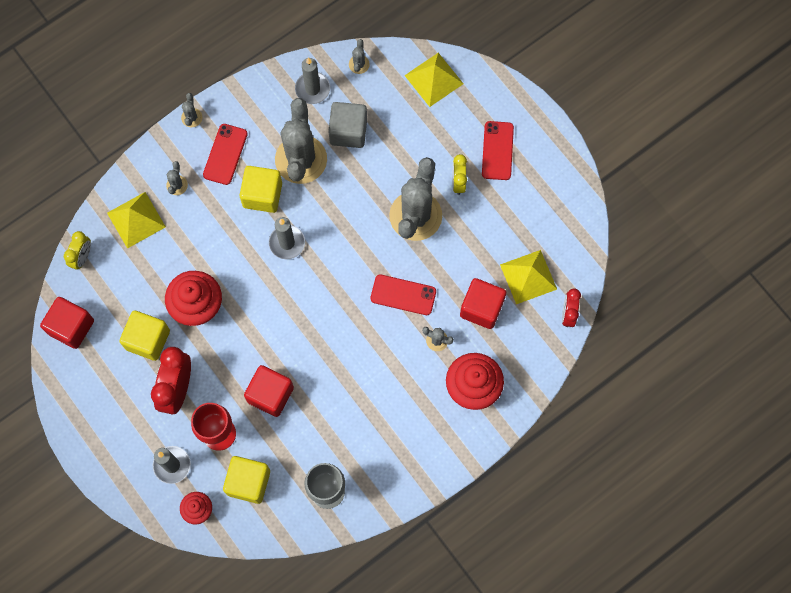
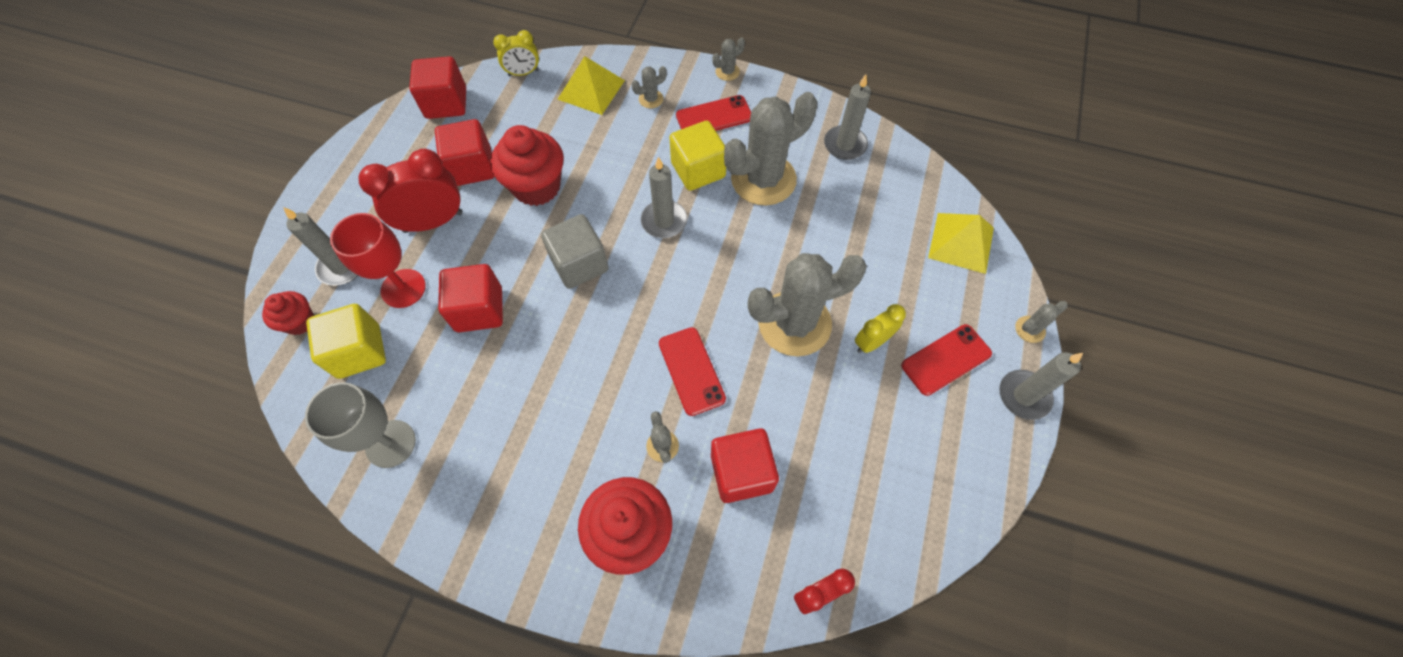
camera: 55 degrees right, 10 degrees down
yellow cube [119,311,170,361] -> red cube [435,119,494,186]
grey cube [328,102,367,148] -> grey cube moved to [541,214,609,289]
grey cactus [349,39,370,74] -> grey cactus moved to [1015,301,1068,343]
yellow pyramid [500,250,557,304] -> none
none -> grey candle [999,352,1083,420]

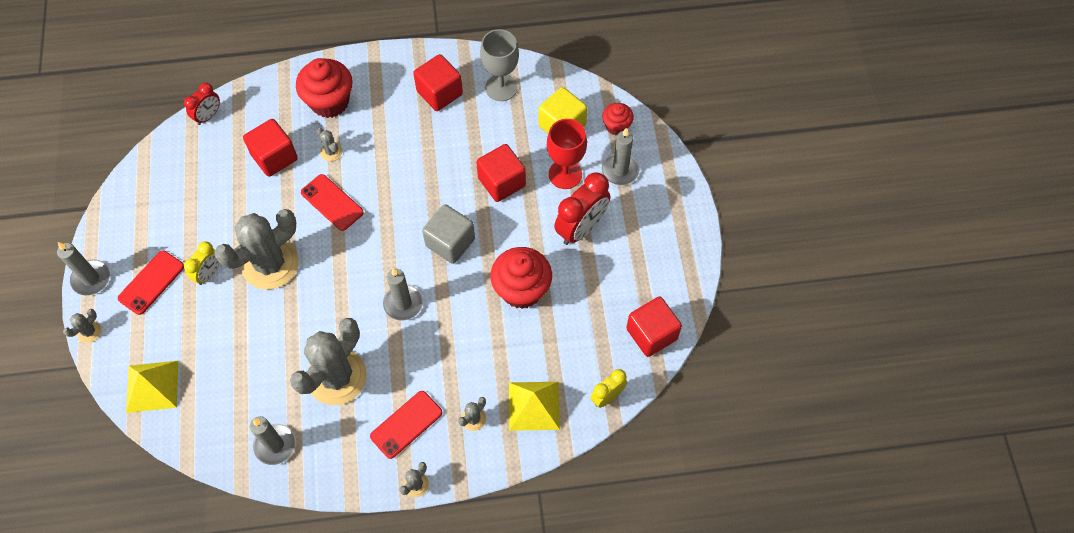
camera: 155 degrees right, 0 degrees up
red cube [435,119,494,186] -> red cube moved to [413,54,463,111]
yellow cube [669,120,726,191] -> none

